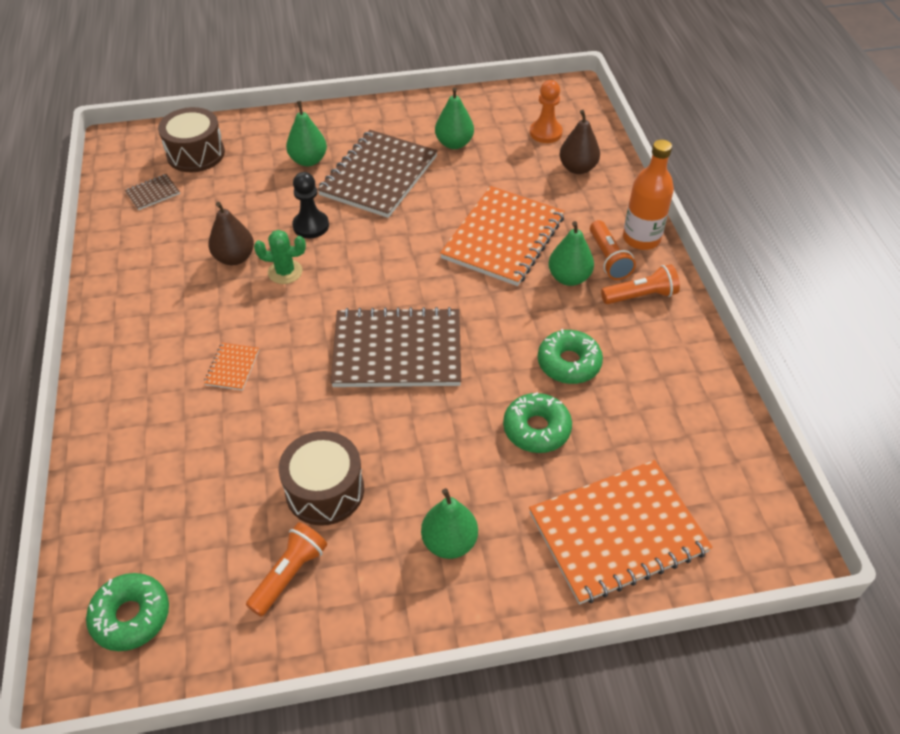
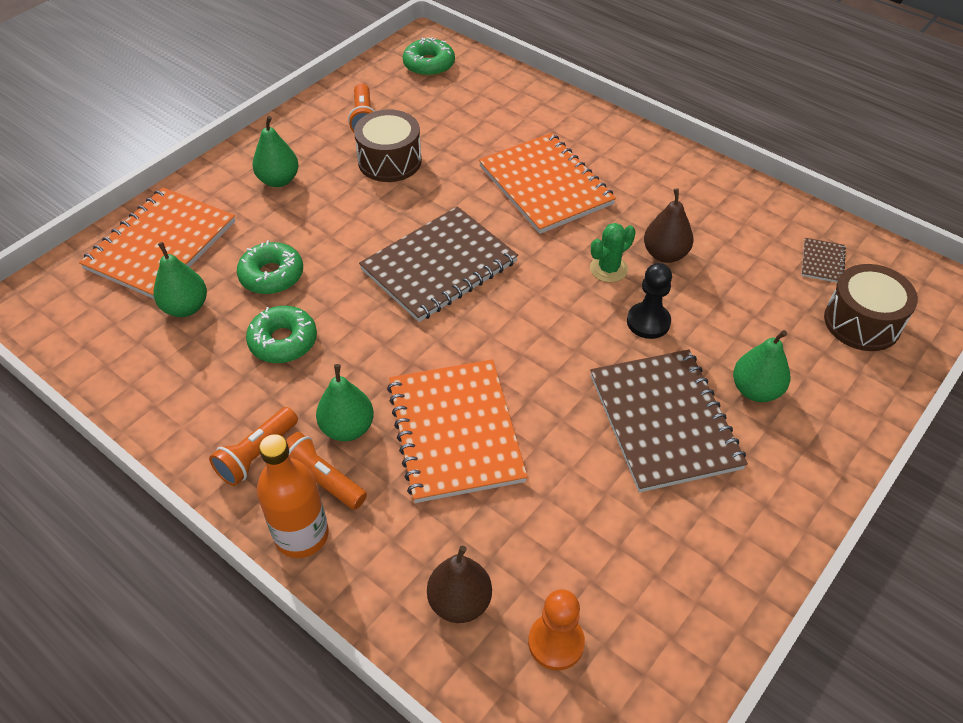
camera: 140 degrees right, 0 degrees up
orange notebook [204,343,259,391] -> orange notebook [479,133,616,234], size x2.40
green pear [435,87,474,149] -> green pear moved to [154,242,207,317]

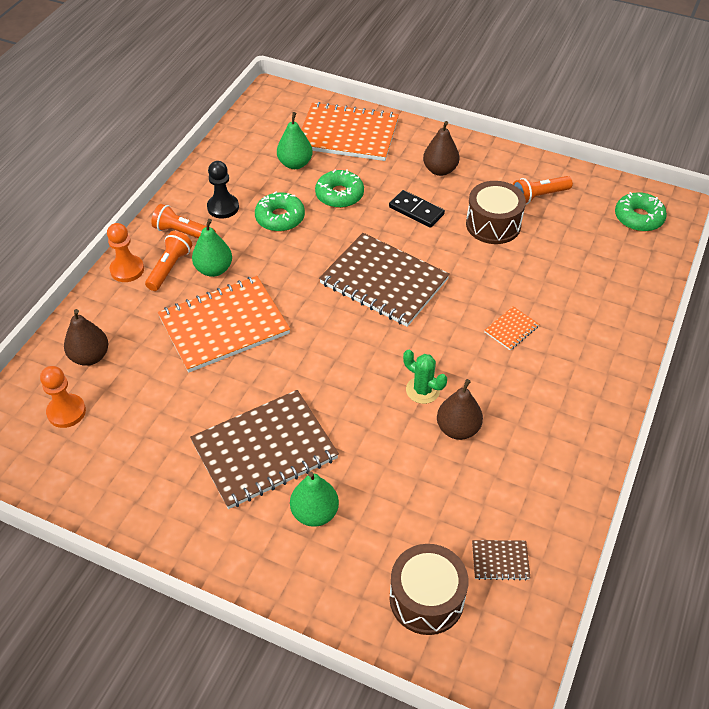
camera: 75 degrees right, 0 degrees up
green pear [252,116,299,187] -> brown pear [423,121,459,176]
orange bottle [257,434,329,558] -> orange pawn [107,223,144,282]
orange notebook [479,133,616,234] -> orange notebook [484,306,539,350], size x0.42
black pawn [627,263,672,339] -> black pawn moved to [207,161,239,219]
none -> black domino [389,190,445,228]

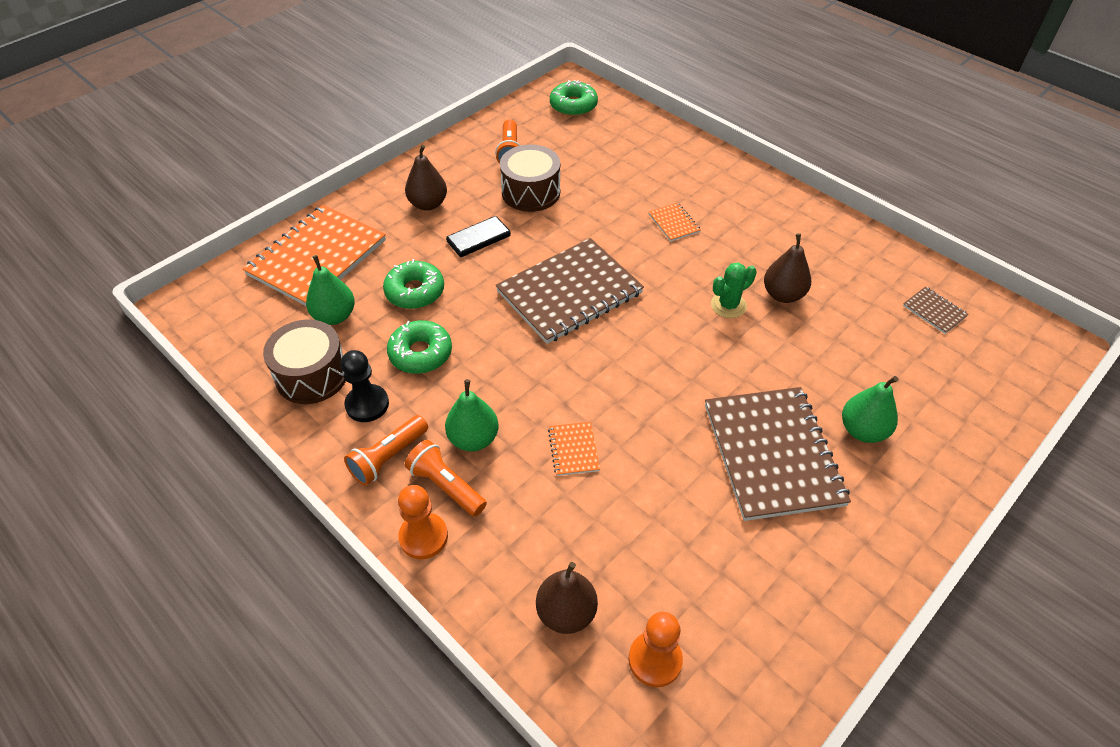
camera: 70 degrees left, 0 degrees up
orange notebook [158,276,290,373] -> orange notebook [548,422,600,476], size x0.42
brown drum [390,544,469,635] -> brown drum moved to [263,320,346,404]
brown notebook [472,540,530,580] -> brown notebook turned 60 degrees counterclockwise [903,286,969,334]

